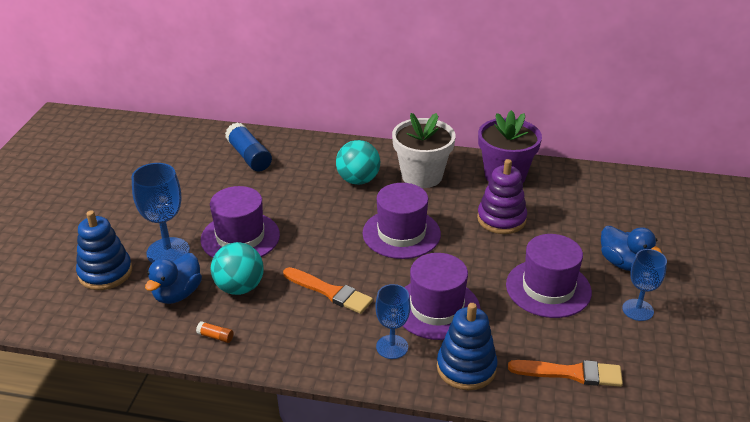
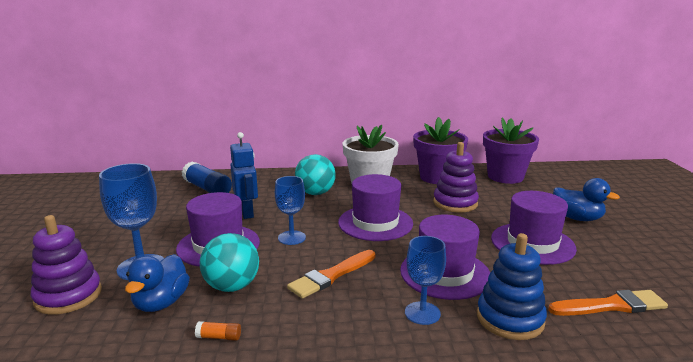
camera: 15 degrees left, 15 degrees down
blue stacking toy [76,211,132,290] -> purple stacking toy [31,215,102,315]
orange brush [283,267,373,314] -> orange brush turned 120 degrees clockwise [287,250,375,299]
blue goblet [622,249,667,321] -> blue goblet moved to [275,176,306,245]
none -> blue robot [230,132,258,219]
none -> purple flower pot [483,118,539,184]

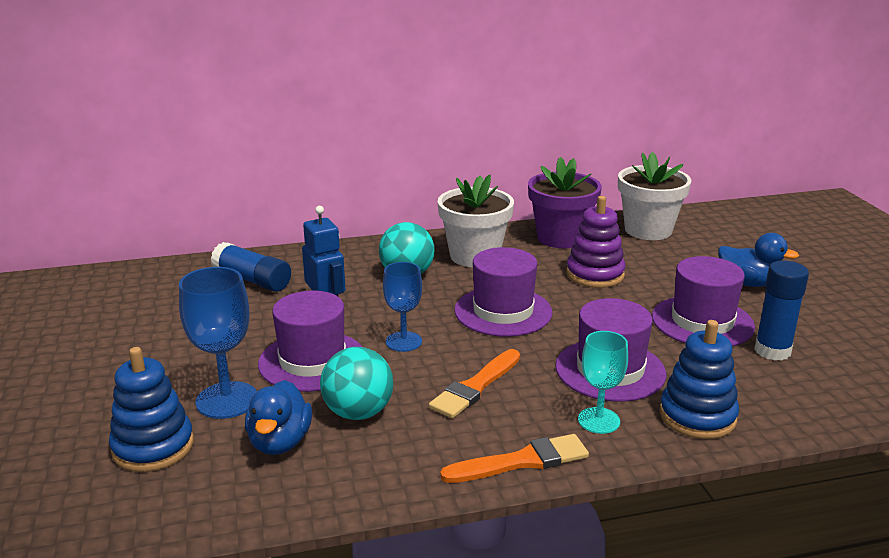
camera: 10 degrees left, 5 degrees up
purple stacking toy [31,215,102,315] -> blue stacking toy [109,347,194,472]
orange glue stick [195,321,241,341] -> none
blue goblet [405,236,446,325] -> turquoise goblet [578,331,628,434]
purple flower pot [483,118,539,184] -> white flower pot [618,152,691,240]
orange brush [548,290,668,316] -> orange brush moved to [440,434,589,483]
none -> blue glue stick [754,261,809,361]

